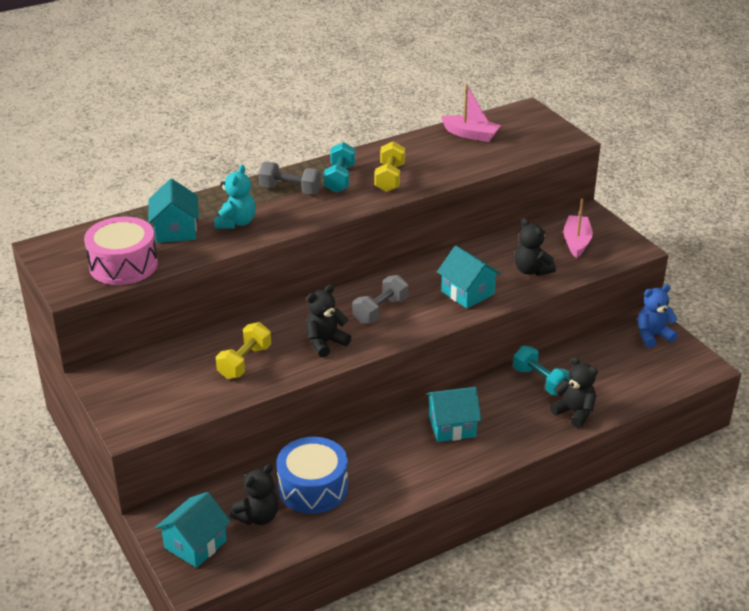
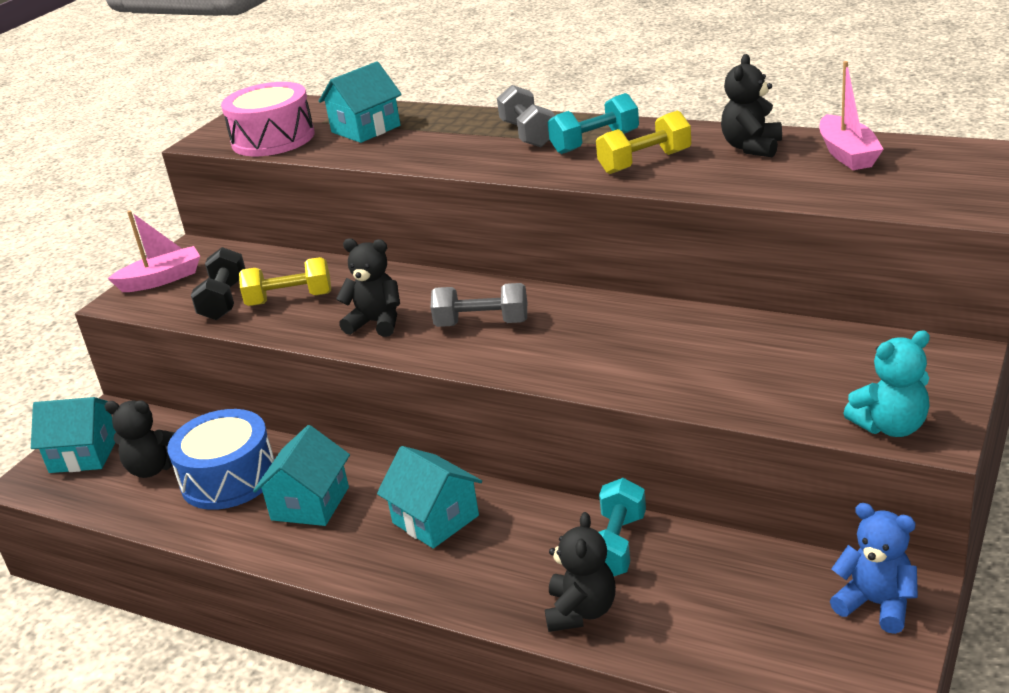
camera: 60 degrees right, 5 degrees down
turquoise teddy bear [214,165,256,229] -> turquoise teddy bear moved to [843,331,930,437]
turquoise house [437,246,501,309] -> turquoise house moved to [253,425,350,526]
black teddy bear [514,218,556,276] -> black teddy bear moved to [721,54,782,157]
pink boat [563,198,593,258] -> pink boat moved to [108,211,200,292]
none -> black dumbbell [191,247,245,320]

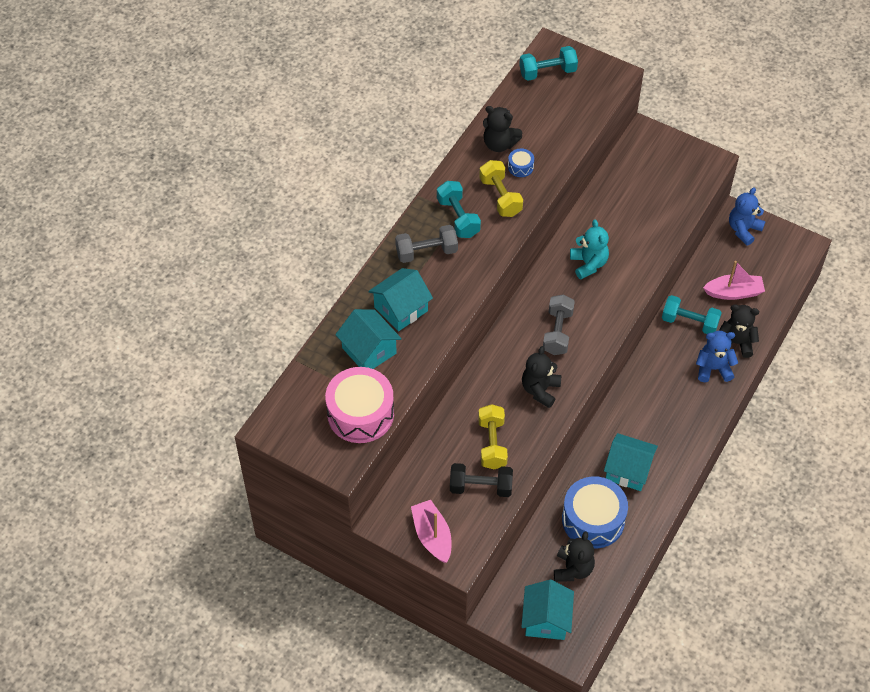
camera: 90 degrees left, 25 degrees up
turquoise house [377,446,482,549] -> turquoise house moved to [368,268,433,331]
pink boat [819,61,883,170] -> pink boat moved to [703,261,765,300]
turquoise teddy bear [843,331,930,437] -> turquoise teddy bear moved to [570,220,609,279]
none -> blue drum [508,148,534,177]
none -> turquoise dumbbell [519,46,578,81]
none -> blue teddy bear [696,331,738,382]

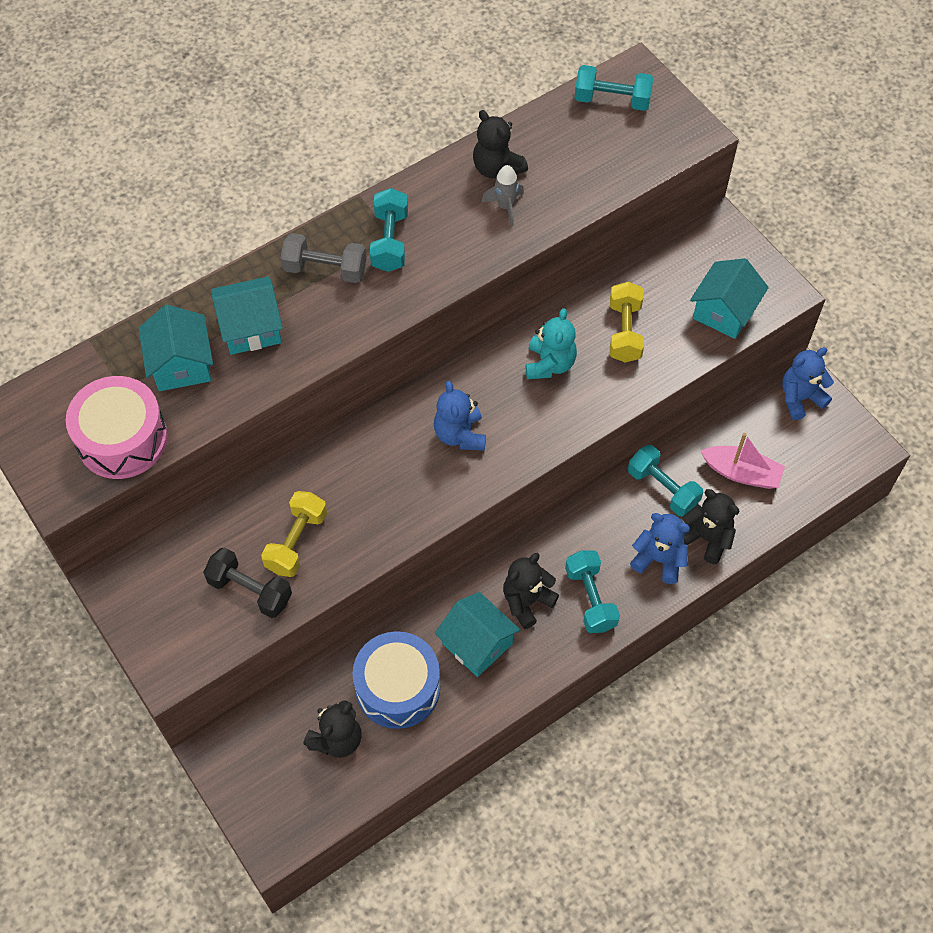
camera: 25 degrees right, 5 degrees up
pink boat [411,500,451,563] -> none
yellow dumbbell [479,160,523,217] -> yellow dumbbell moved to [610,282,644,363]
blue drum [508,148,534,177] -> grey rocket [482,165,524,226]
turquoise house [521,580,574,640] -> turquoise house moved to [690,258,769,339]
black teddy bear [522,346,561,408] -> black teddy bear moved to [503,553,559,629]
grey dumbbell [543,295,575,355] -> blue teddy bear [434,381,486,451]
none -> turquoise dumbbell [565,550,620,633]

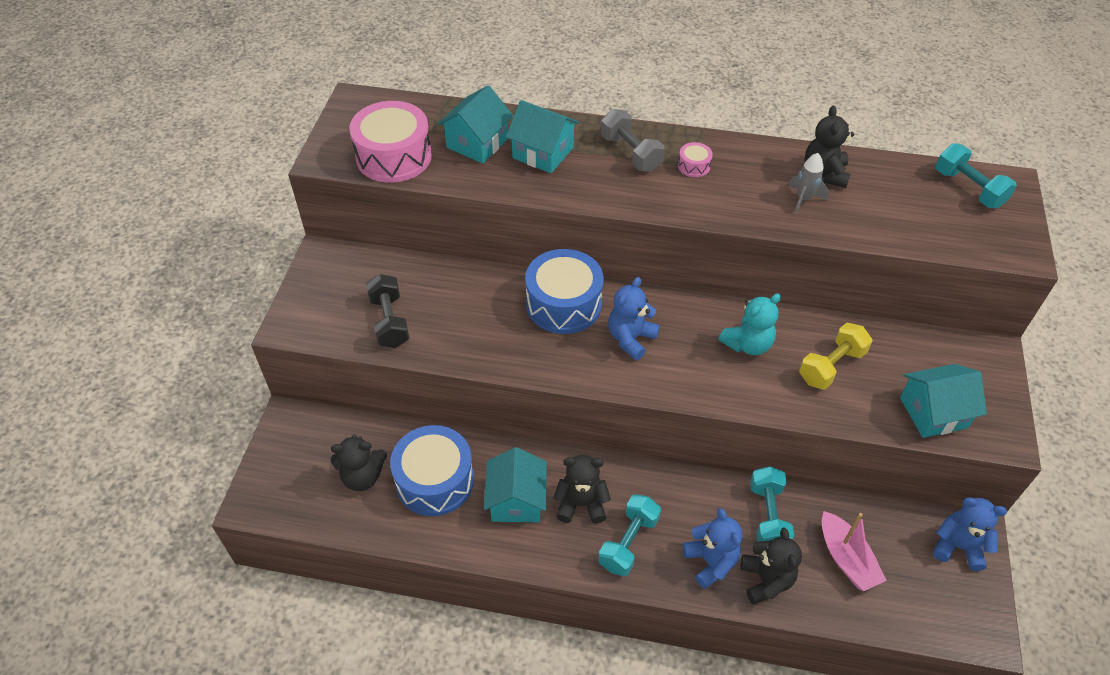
camera: 45 degrees right, 10 degrees down
yellow dumbbell [261,491,327,577] -> none
turquoise dumbbell [370,188,408,272] -> pink drum [678,142,713,177]
none -> blue drum [525,249,604,334]

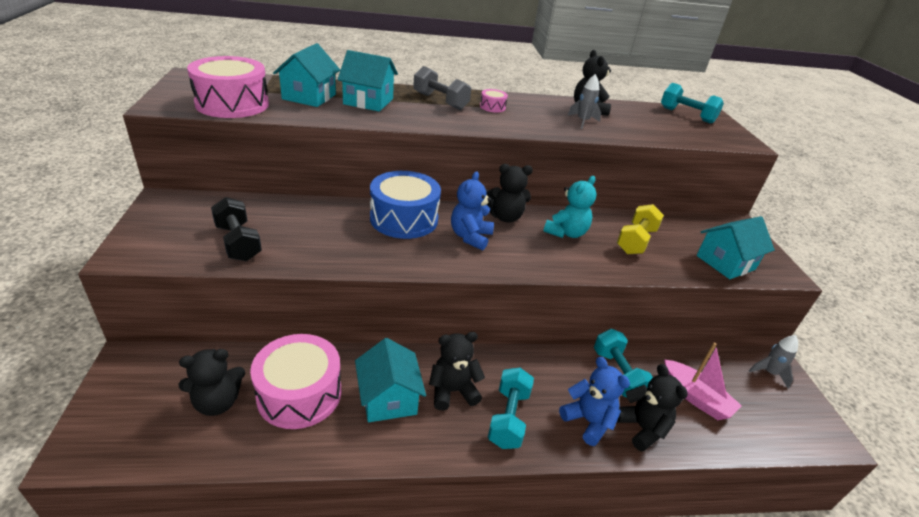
camera: 20 degrees left, 15 degrees down
blue drum [390,425,474,516] -> pink drum [250,334,341,429]
blue teddy bear [933,497,1007,571] -> grey rocket [749,335,798,389]
none -> black teddy bear [487,164,533,223]

